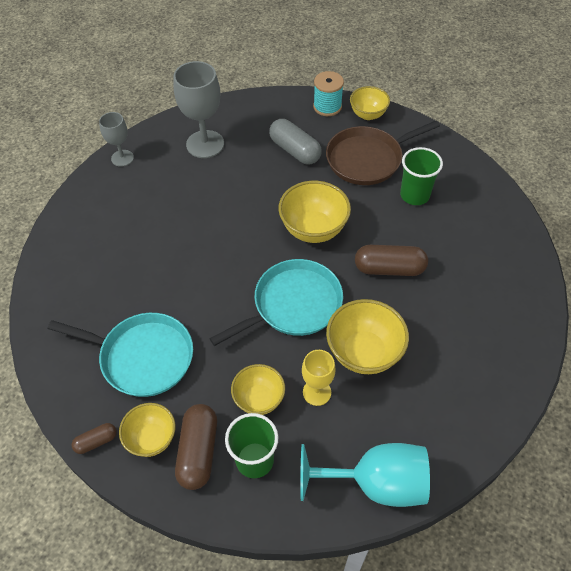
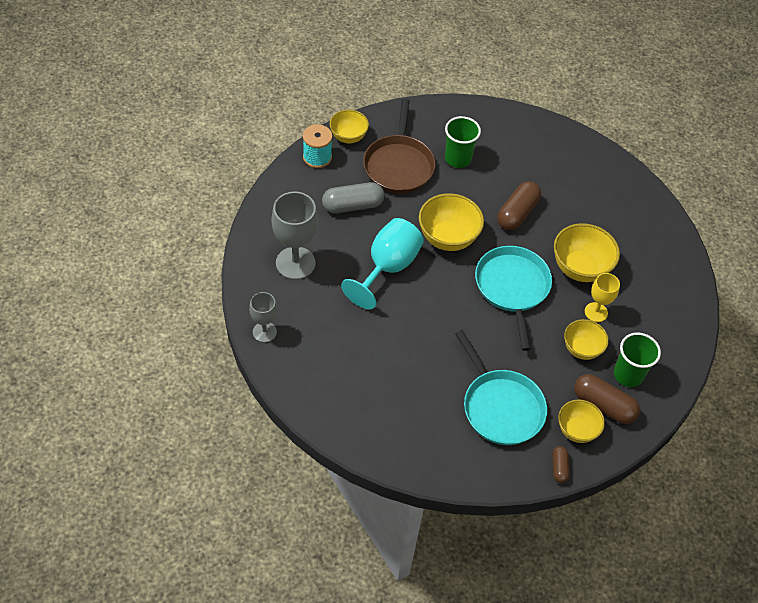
camera: 65 degrees left, 0 degrees up
turquoise pan [48,313,193,397] -> turquoise pan turned 105 degrees clockwise [455,330,547,445]
turquoise goblet [300,443,430,507] -> turquoise goblet moved to [341,218,424,309]

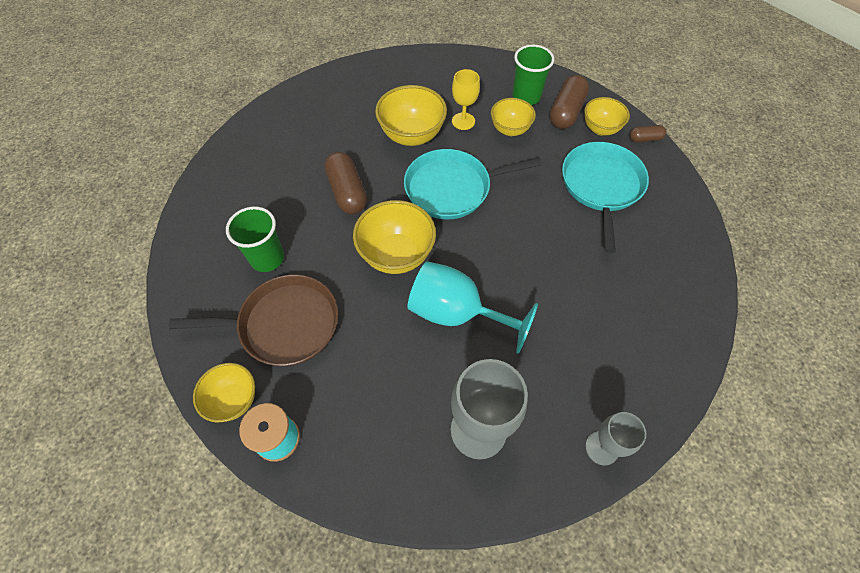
camera: 95 degrees left, 5 degrees up
grey capsule [322,182,384,213] -> none
turquoise pan [455,330,547,445] -> turquoise pan turned 45 degrees counterclockwise [562,142,649,253]
brown capsule [497,181,541,231] -> brown capsule turned 45 degrees clockwise [325,152,367,214]

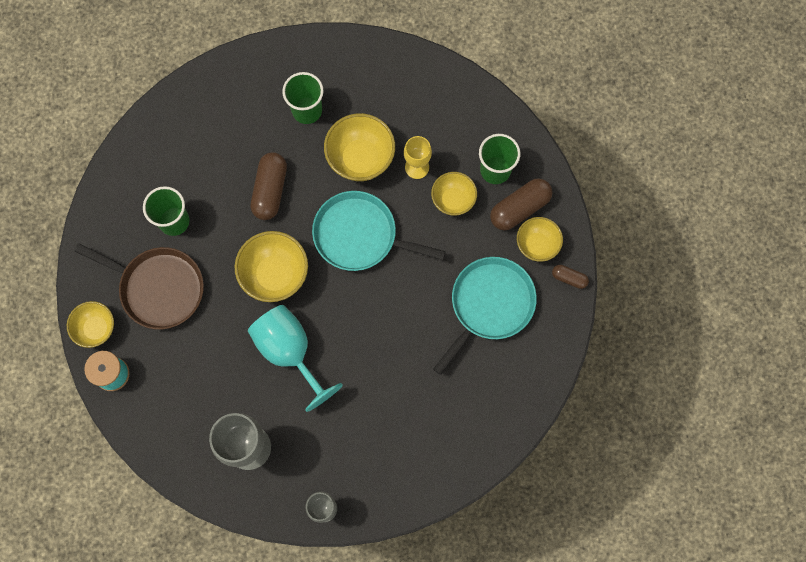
camera: 30 degrees right, 15 degrees up
none -> green cup [282,72,324,124]

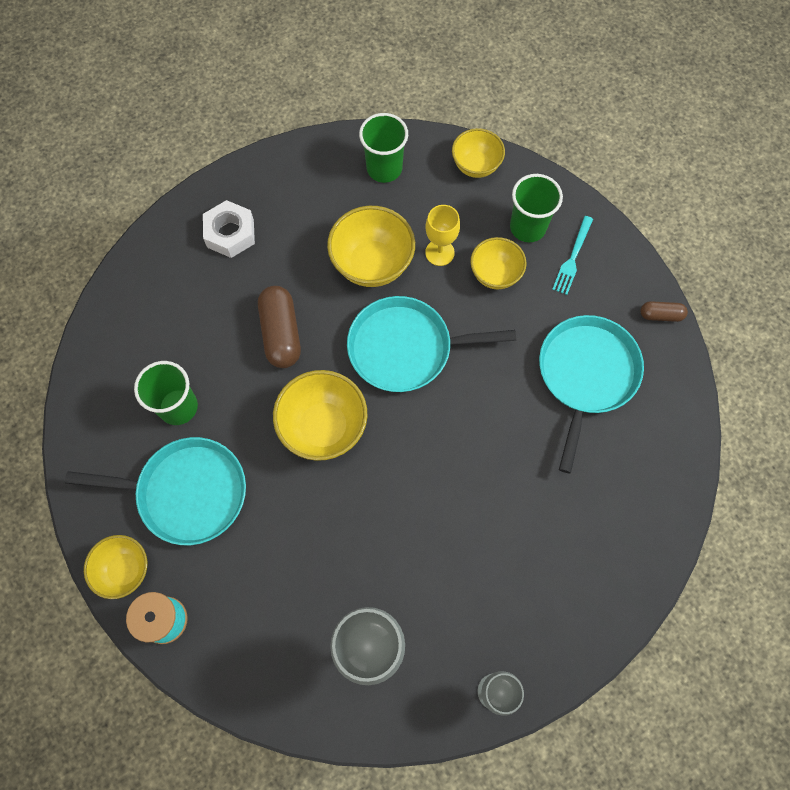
camera: 20 degrees left, 5 degrees down
brown pan [74,243,204,329] -> turquoise pan [65,437,246,545]
turquoise goblet [248,305,343,412] -> none
green cup [282,72,324,124] -> green cup moved to [359,113,408,183]
brown capsule [490,178,552,230] -> turquoise fork [552,216,593,295]
yellow bowl [517,217,563,262] -> yellow bowl moved to [452,128,505,178]
none -> white nut [203,200,255,258]

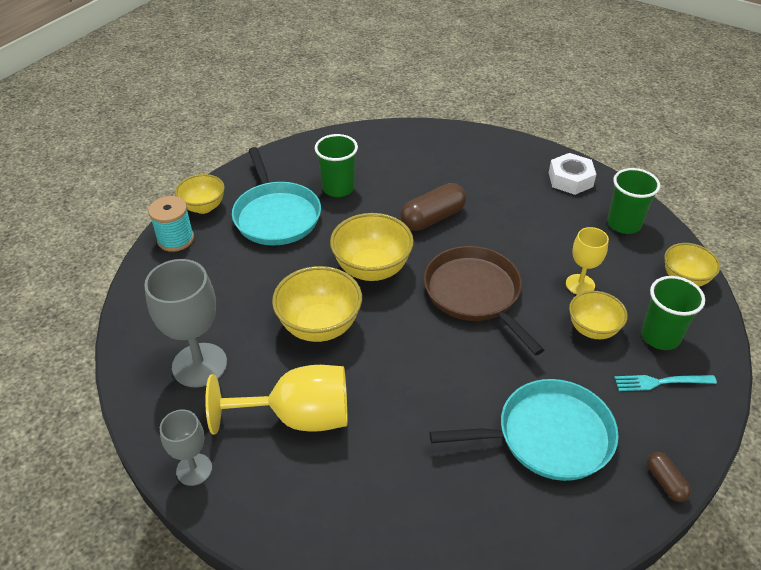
camera: 65 degrees right, 25 degrees down
white nut [203,200,255,258] -> white nut moved to [549,153,596,195]
yellow bowl [327,206,415,287] -> yellow bowl moved to [272,266,362,342]
turquoise pan [347,296,516,392] -> brown pan [424,246,544,355]
none -> yellow goblet [205,365,348,434]

